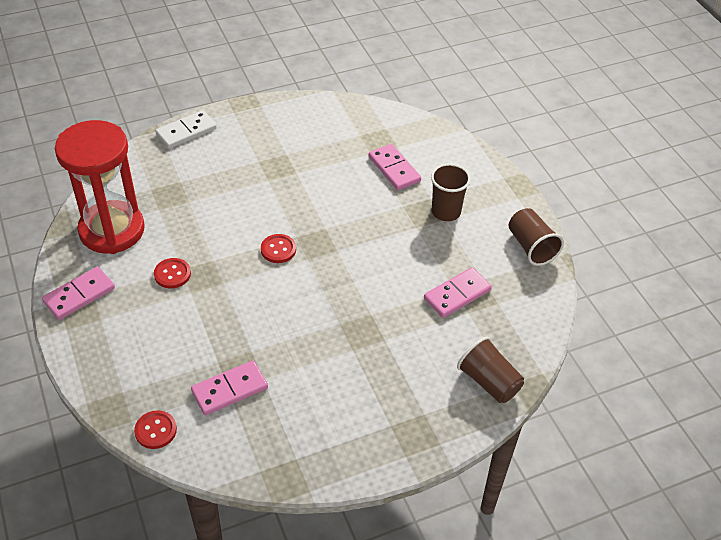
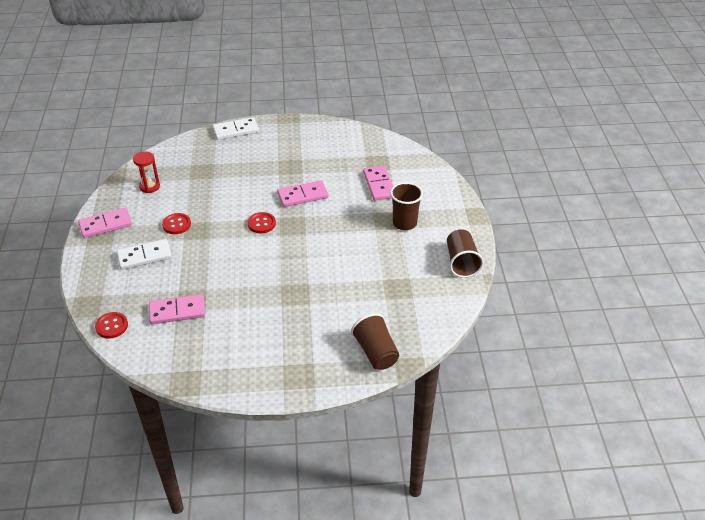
camera: 20 degrees right, 5 degrees down
red hourglass [55,120,145,254] -> red hourglass [133,151,160,193], size x0.41
pink domino [424,267,492,318] -> pink domino moved to [277,180,328,207]
none -> white domino [117,239,172,270]

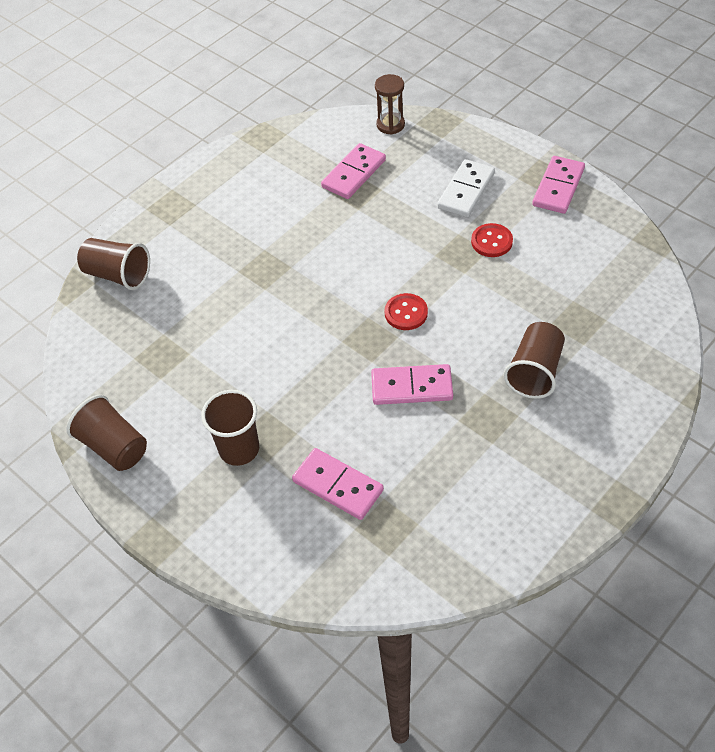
camera: 140 degrees right, 10 degrees up
red button [95,312,128,338] -> brown hourglass [375,74,405,135]
red hourglass [133,151,160,193] -> none
white domino [213,117,259,140] -> none
pink domino [277,180,328,207] -> pink domino turned 60 degrees clockwise [371,364,453,405]
none -> brown cup [503,322,565,399]

